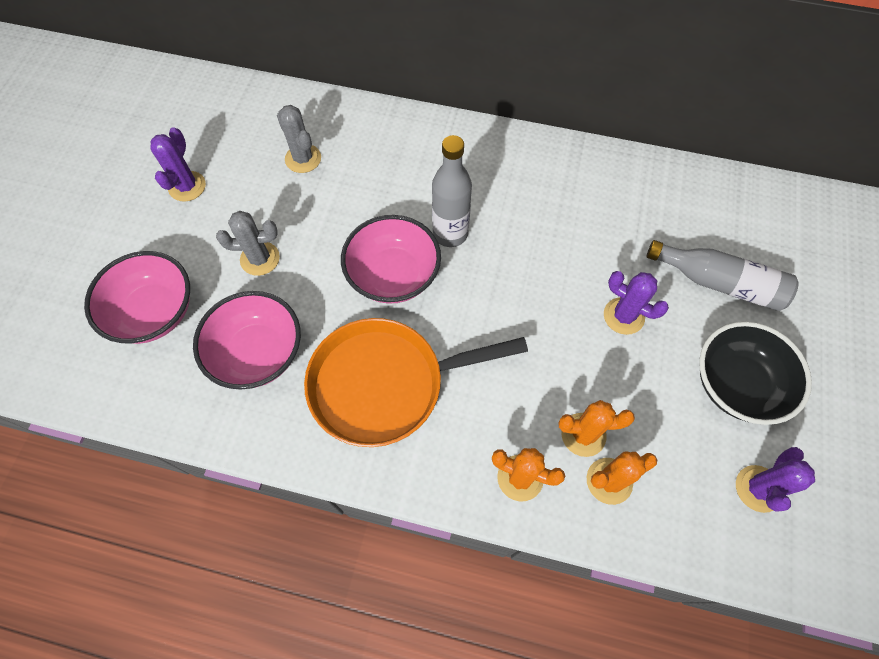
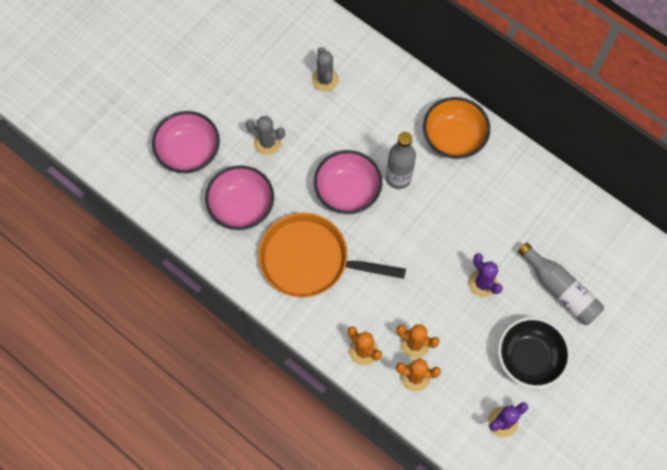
camera: 25 degrees right, 5 degrees up
purple cactus [150,127,206,202] -> none
none -> orange bowl [423,97,490,159]

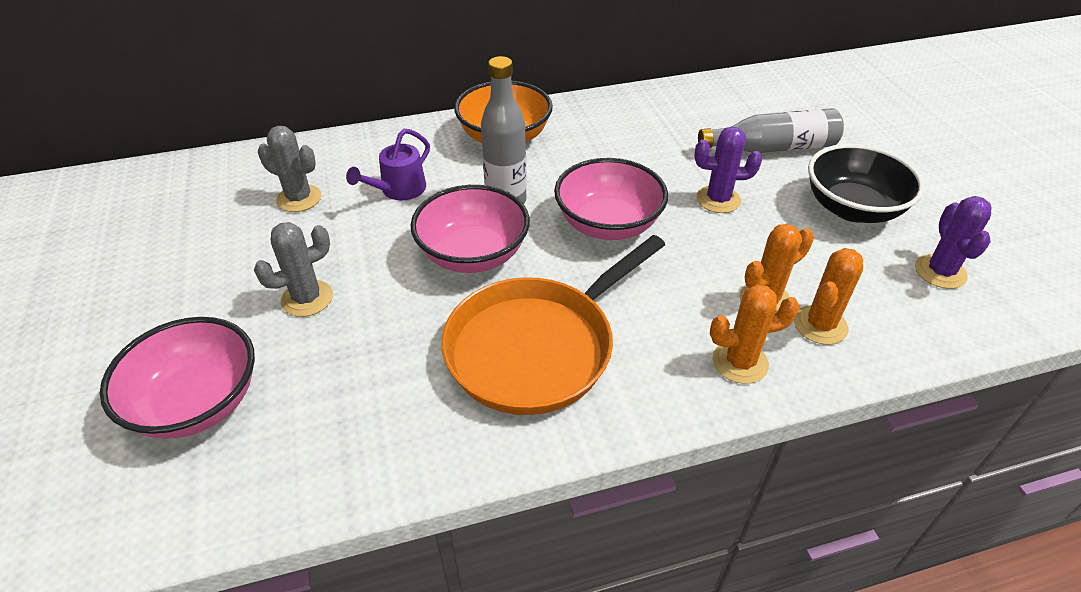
camera: 55 degrees left, 25 degrees down
pink bowl [205,165,274,230] -> pink bowl moved to [554,158,668,240]
none -> purple watering can [346,129,430,200]

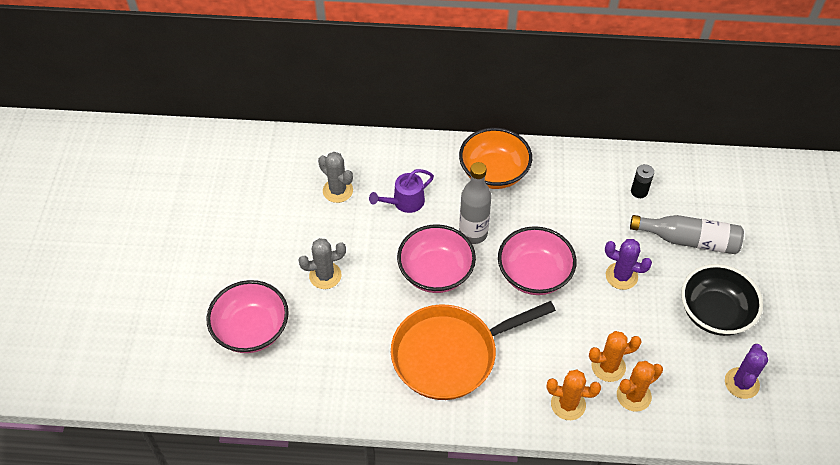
camera: 20 degrees right, 10 degrees up
none -> black battery [631,164,654,198]

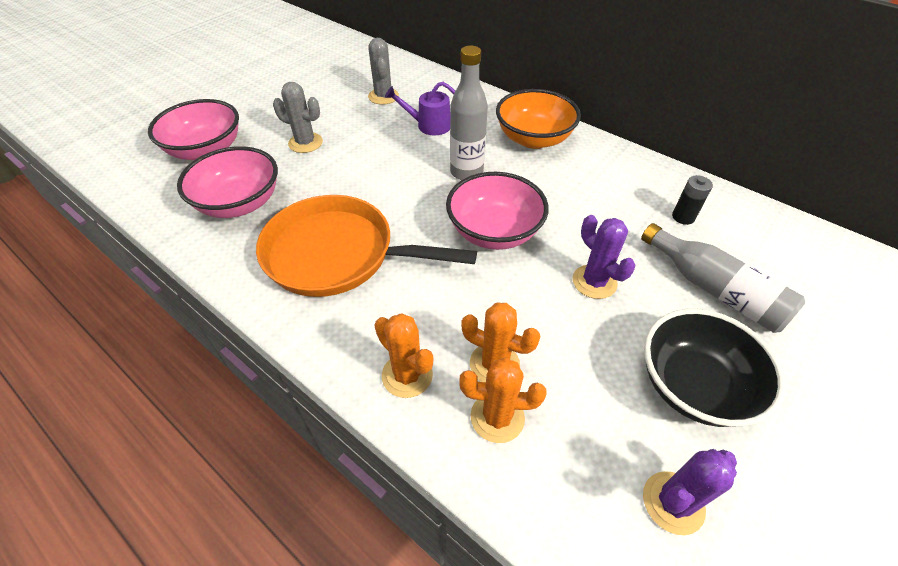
camera: 35 degrees right, 5 degrees down
pink bowl [397,224,476,293] -> pink bowl moved to [177,146,278,218]

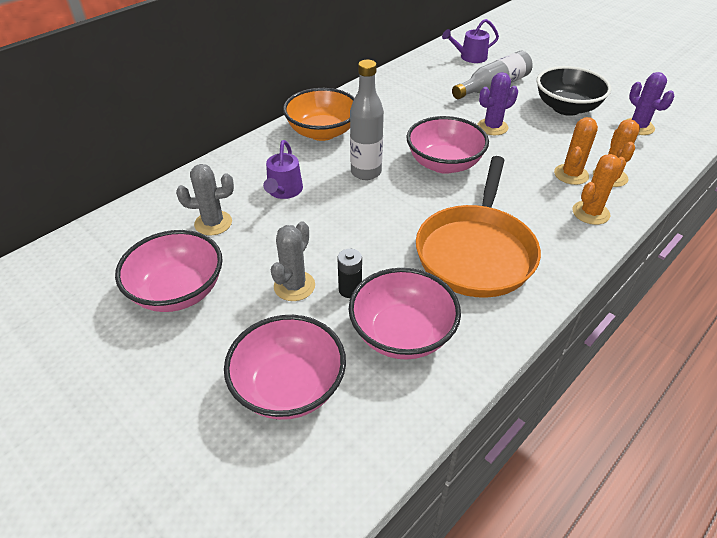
camera: 85 degrees left, 5 degrees down
black battery [672,175,713,225] -> black battery moved to [337,249,362,298]
none -> pink bowl [115,230,223,312]
none -> purple watering can [442,19,499,63]

